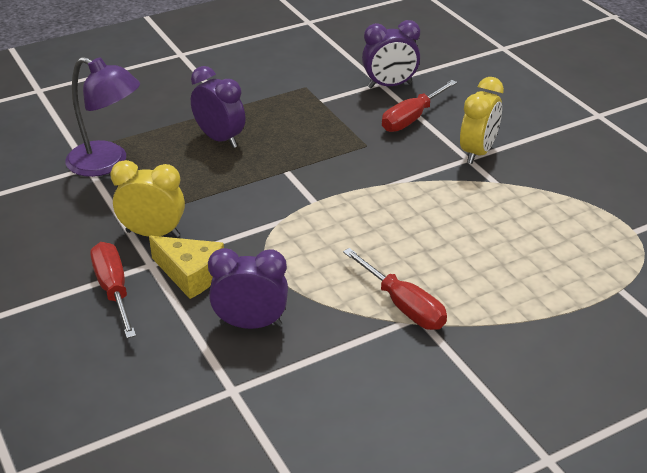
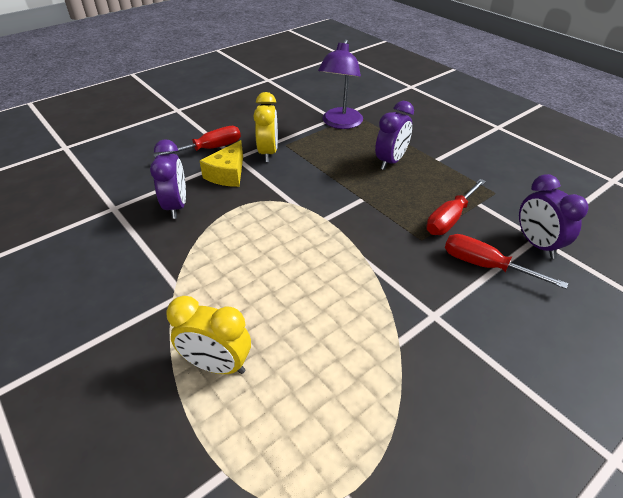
camera: 80 degrees right, 5 degrees up
red screwdriver [343,248,447,330] -> red screwdriver moved to [426,179,486,235]
yellow clock [460,77,504,164] -> yellow clock moved to [166,296,251,374]

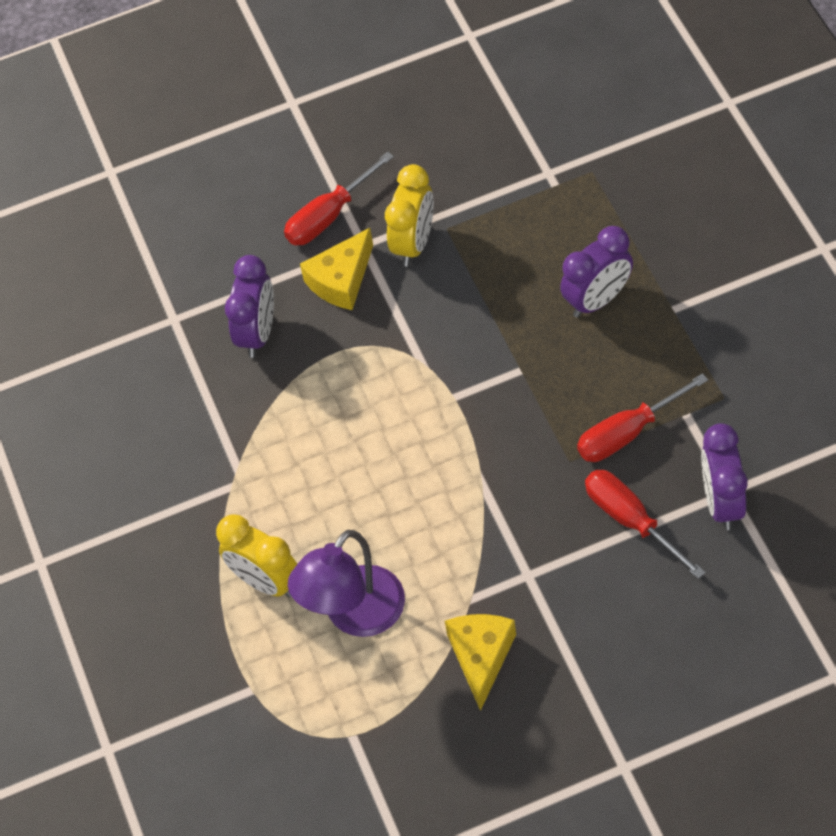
camera: 25 degrees right, 15 degrees up
red screwdriver [154,126,241,157] -> red screwdriver turned 150 degrees clockwise [284,151,394,245]
purple lamp [318,39,363,129] -> purple lamp moved to [288,530,405,637]
none -> yellow cheese [445,614,516,711]

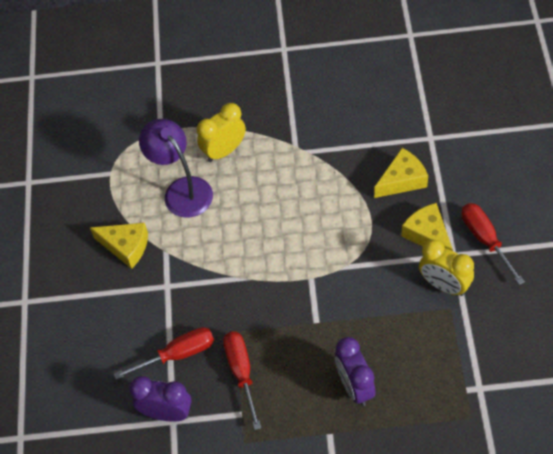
camera: 105 degrees right, 0 degrees up
purple clock [225,255,274,358] -> yellow cheese [374,148,428,198]

